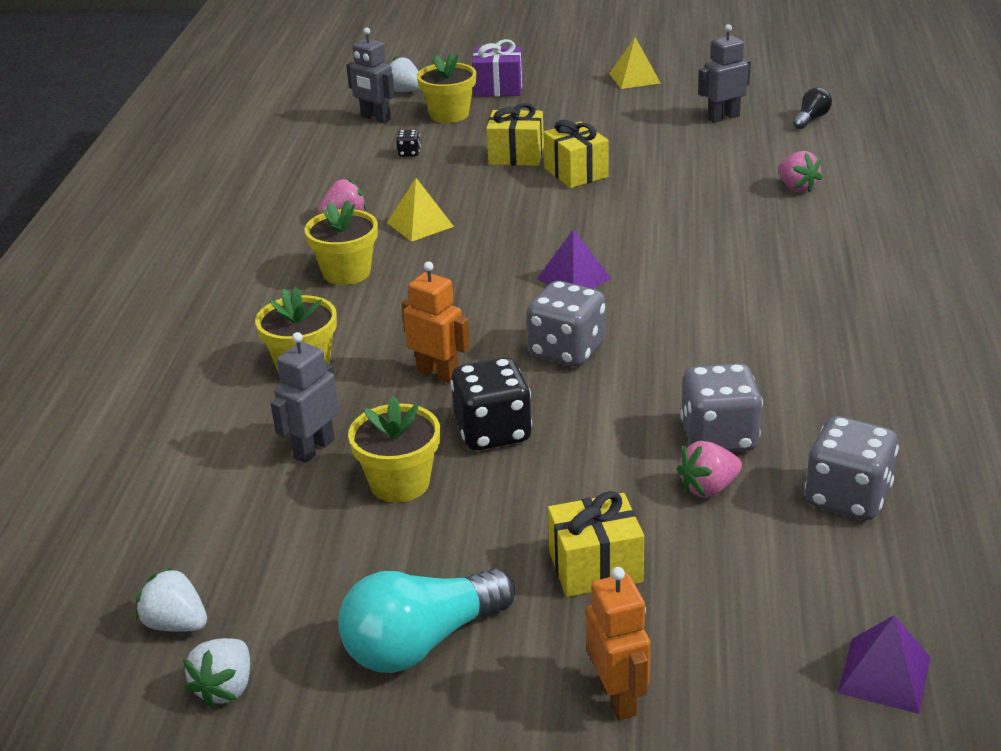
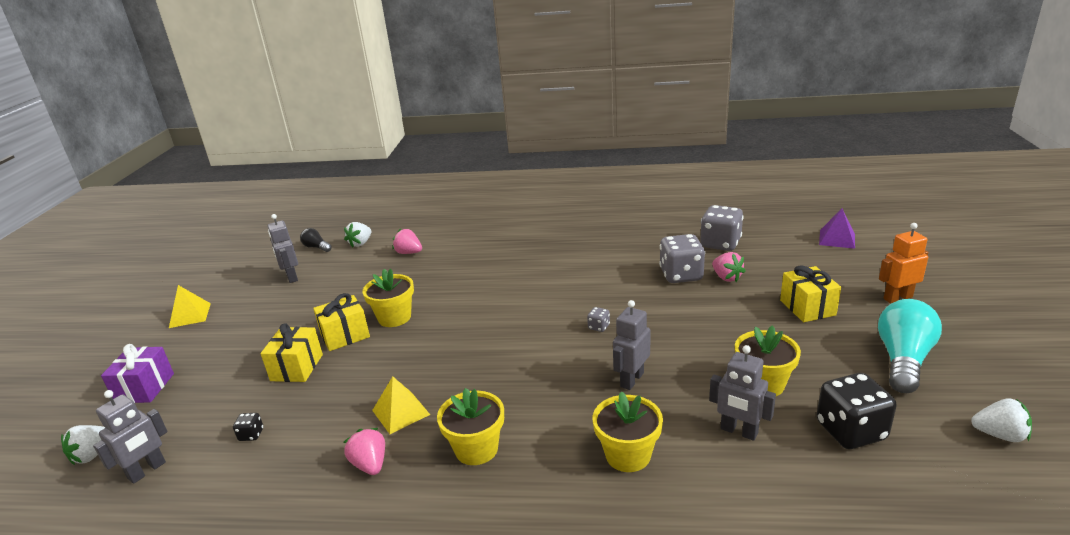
camera: 90 degrees left, 5 degrees down
white strawberry [136,567,207,632] -> white strawberry moved to [344,222,371,247]
turquoise light bulb [338,568,515,673] -> turquoise light bulb turned 120 degrees counterclockwise [878,299,942,393]
orange robot [401,261,470,384] -> grey robot [613,300,650,390]
yellow flower pot [417,53,476,123] -> yellow flower pot moved to [363,269,414,327]
black dice [450,358,532,451] -> black dice moved to [817,373,897,449]
grey dice [527,281,605,367] -> grey dice [587,307,610,332], size x0.44
purple pyramid [537,229,612,289] -> none
pink strawberry [778,151,823,193] -> pink strawberry turned 120 degrees counterclockwise [393,228,422,254]

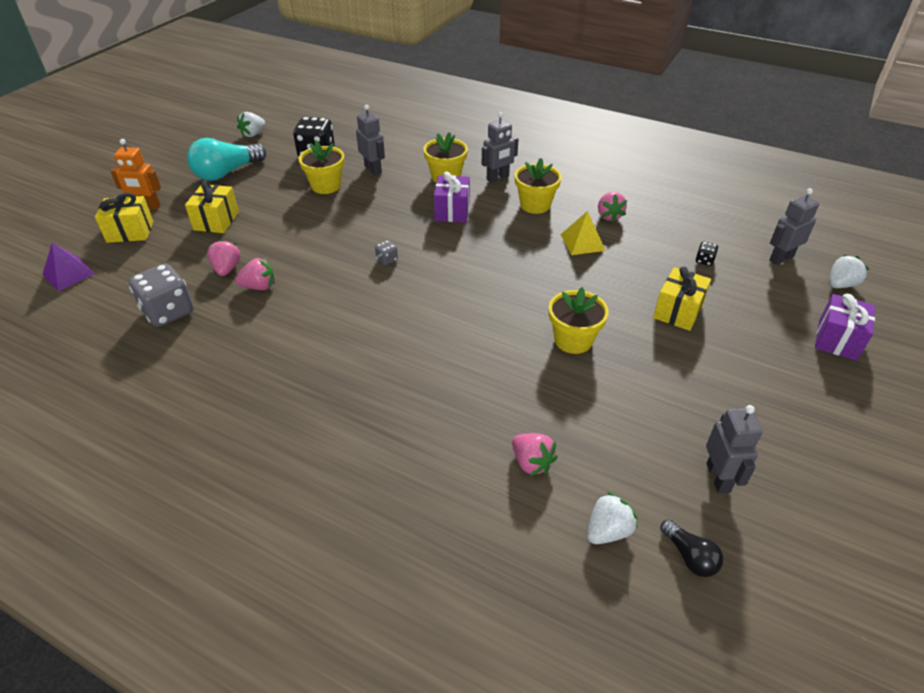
camera: 160 degrees left, 15 degrees up
yellow pyramid [169,285,211,328] -> none
yellow gift [313,293,370,351] -> yellow gift moved to [95,193,153,243]
grey robot [613,300,650,390] -> grey robot moved to [482,112,518,183]
grey dice [659,234,705,283] -> pink strawberry [235,258,275,290]
white strawberry [971,398,1032,442] -> white strawberry turned 90 degrees counterclockwise [237,112,265,137]
none -> purple gift [434,171,470,222]

